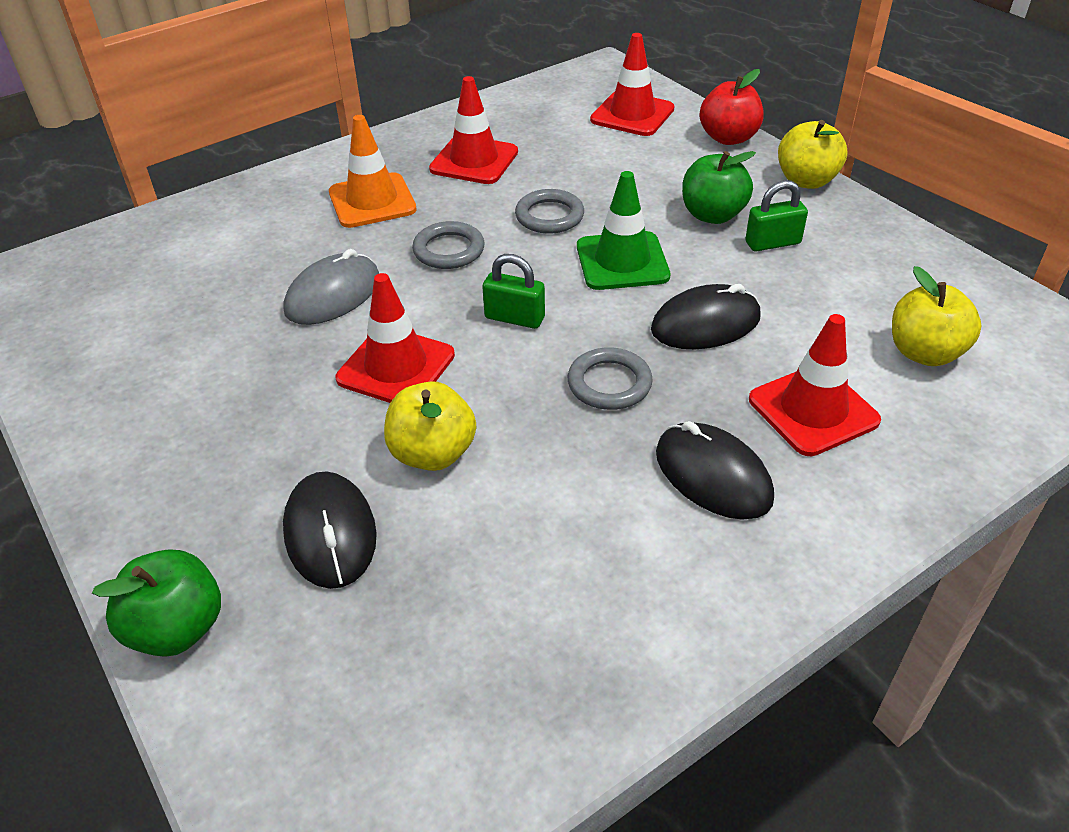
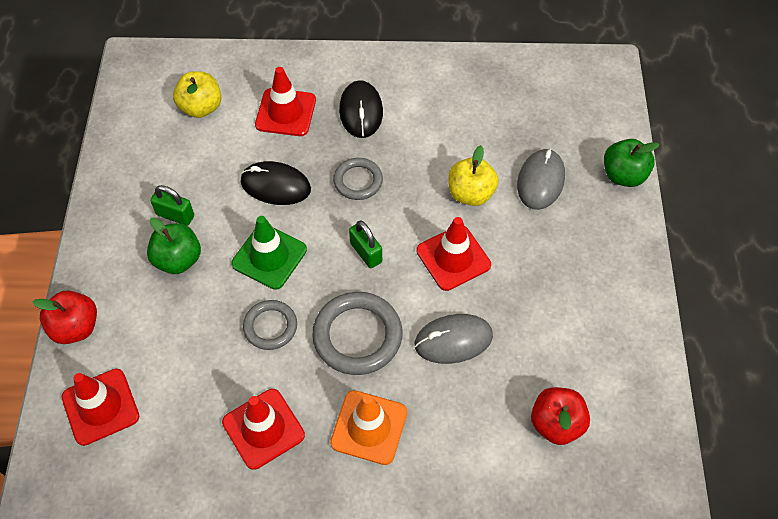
camera: 145 degrees left, 15 degrees up
black mouse [283,471,377,589] -> grey mouse [517,149,565,210]
grey ring [412,221,484,269] -> grey ring [312,292,403,375], size x1.65
yellow apple [778,120,848,189] -> none
none -> red apple [531,387,590,445]

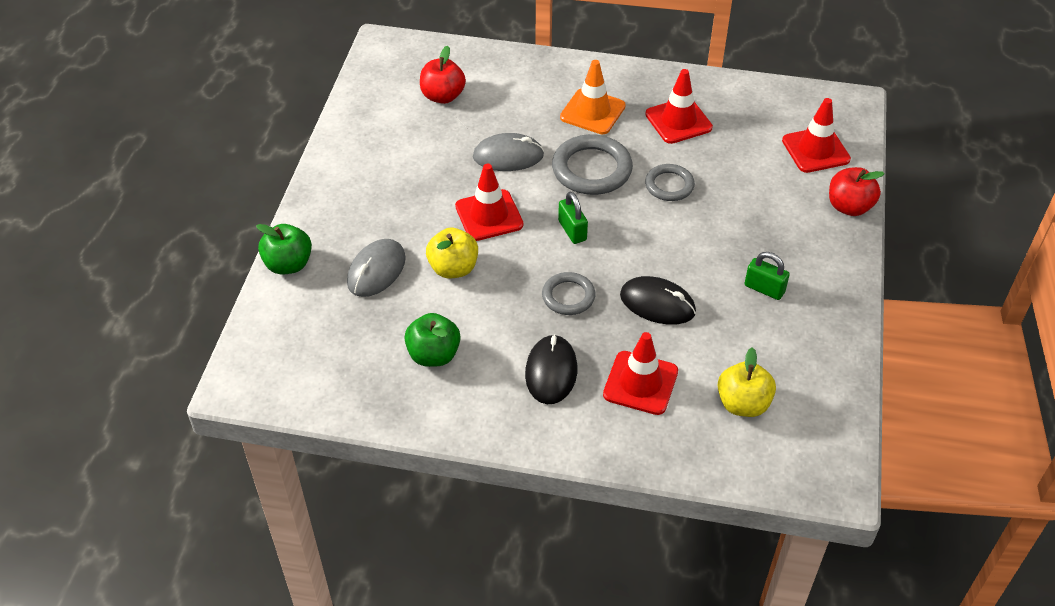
camera: 170 degrees left, 10 degrees down
green apple [147,217,201,274] -> green apple moved to [404,313,461,367]
green traffic cone [231,216,307,290] -> none

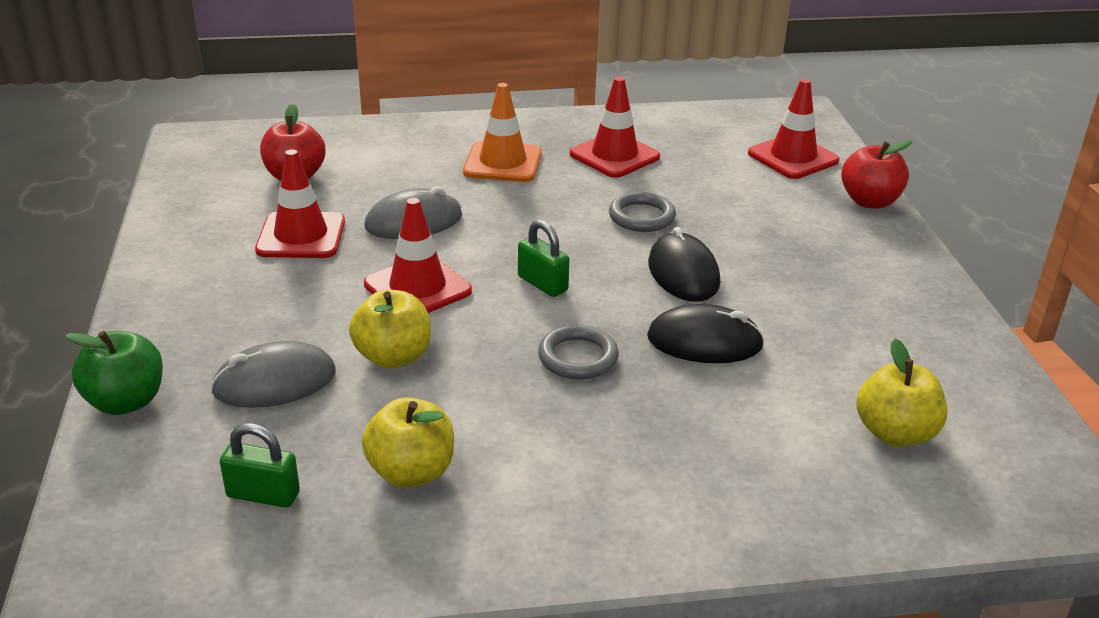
camera: 20 degrees left, 15 degrees down
grey mouse [347,239,406,297] -> grey mouse turned 60 degrees clockwise [210,341,336,408]
green apple [404,313,461,367] -> yellow apple [362,397,454,488]
black mouse [525,334,577,404] -> black mouse moved to [648,227,720,302]
grey ring [552,134,633,195] -> none
red traffic cone [603,332,678,415] -> red traffic cone moved to [255,149,345,258]
green padlock [744,252,790,300] -> green padlock moved to [220,423,300,508]

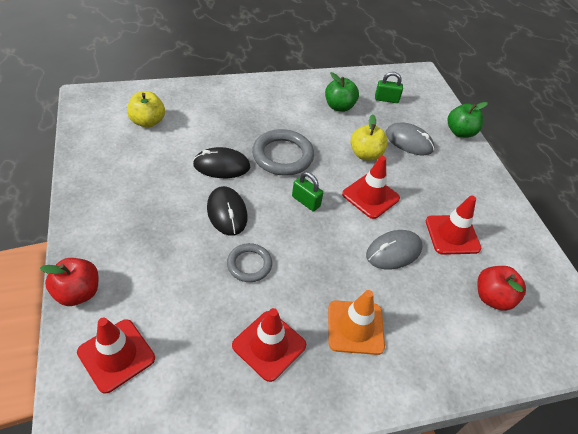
camera: 170 degrees right, 15 degrees up
grey mouse [210,341,336,408] -> grey mouse turned 60 degrees clockwise [385,123,434,155]
yellow apple [362,397,454,488] -> green apple [325,72,359,112]
grey ring [538,325,619,380] -> grey ring [252,129,314,176], size x1.65

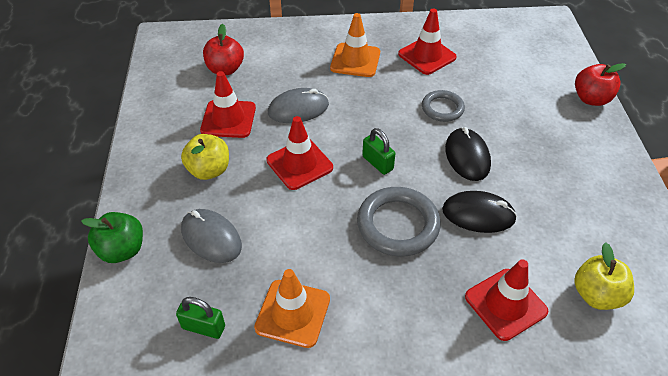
camera: 165 degrees left, 0 degrees up
red traffic cone [77,318,155,394] -> red traffic cone moved to [465,259,548,341]
green apple [325,72,359,112] -> orange traffic cone [254,269,330,348]
yellow apple [351,115,388,161] -> yellow apple moved to [181,134,229,180]

